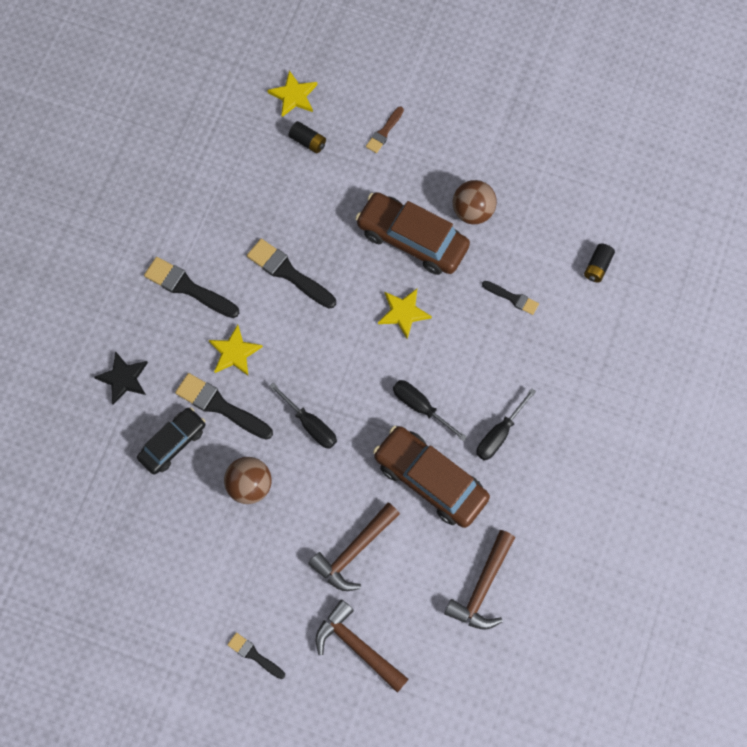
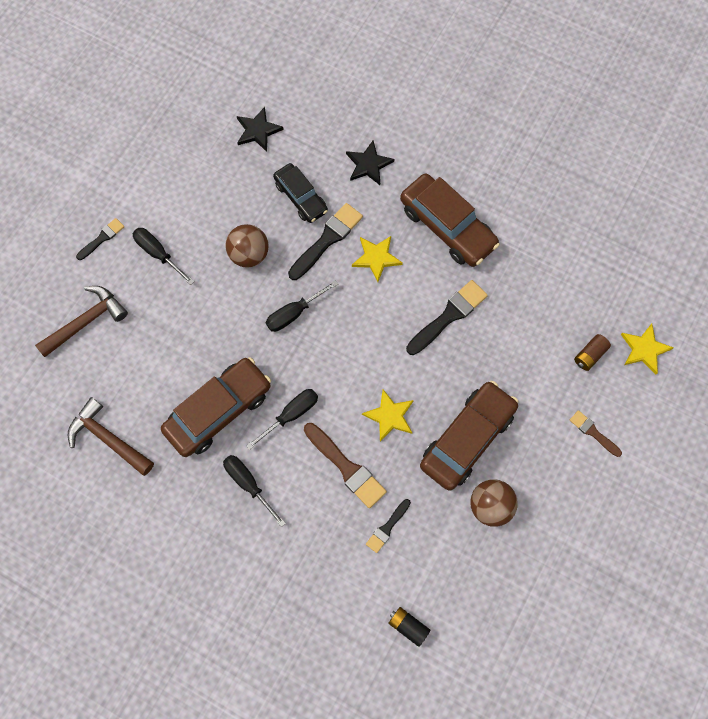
camera: 100 degrees right, 0 degrees up
black brush [144,257,239,318] -> brown car [400,174,500,267]
black battery [289,121,326,153] -> brown battery [574,334,611,371]
brown hammer [308,503,400,591] -> none
none -> black screwdriver [133,228,194,285]
none -> black star [237,107,284,152]
none -> brown brush [304,423,387,508]

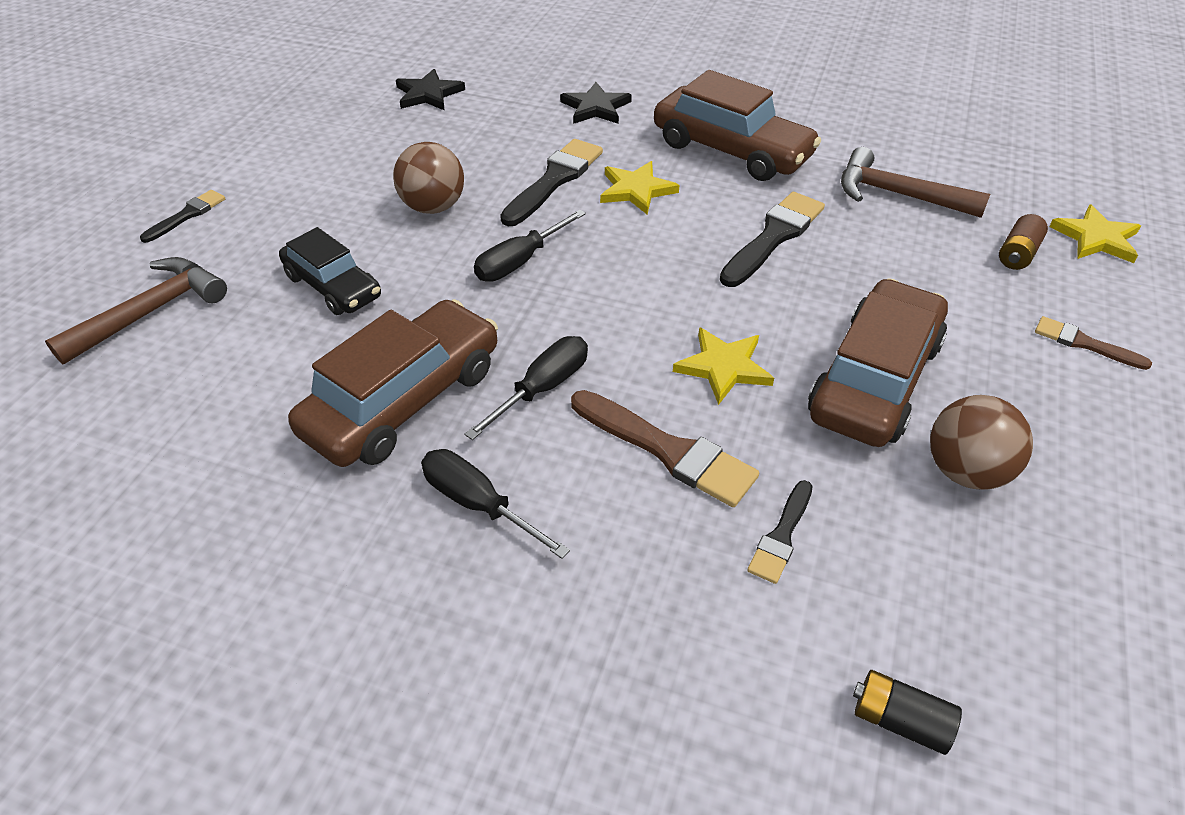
camera: 10 degrees left, 25 degrees down
brown hammer [68,397,154,476] -> brown hammer moved to [841,147,990,218]
black screwdriver [133,228,194,285] -> none
black car [273,163,328,223] -> black car moved to [279,227,381,315]

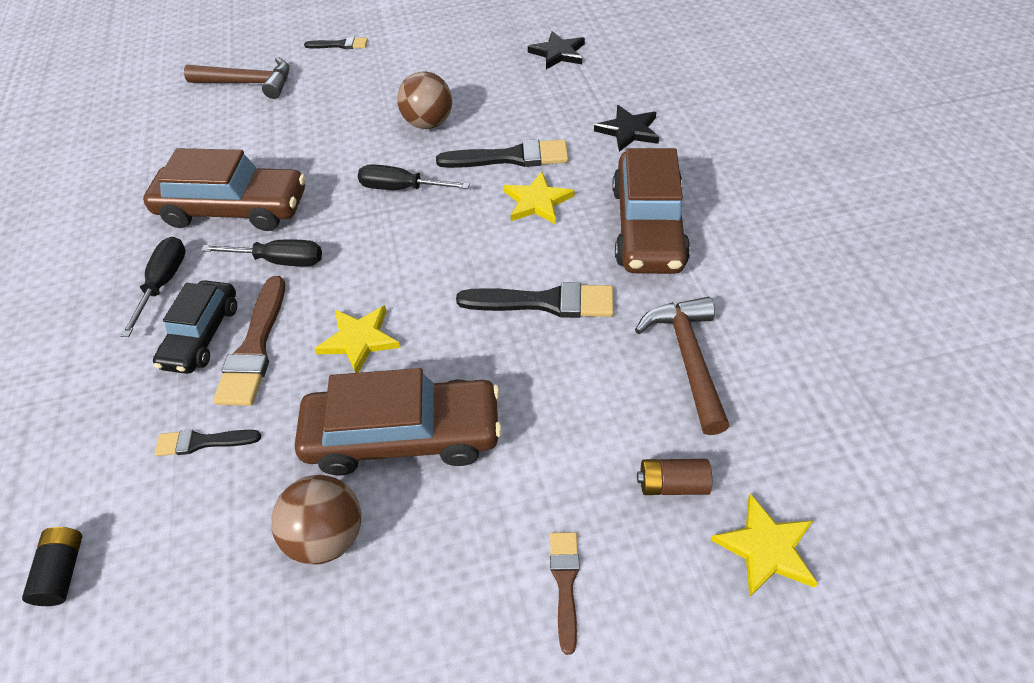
camera: 60 degrees right, 5 degrees up
black car [279,227,381,315] -> black car moved to [153,280,237,374]

